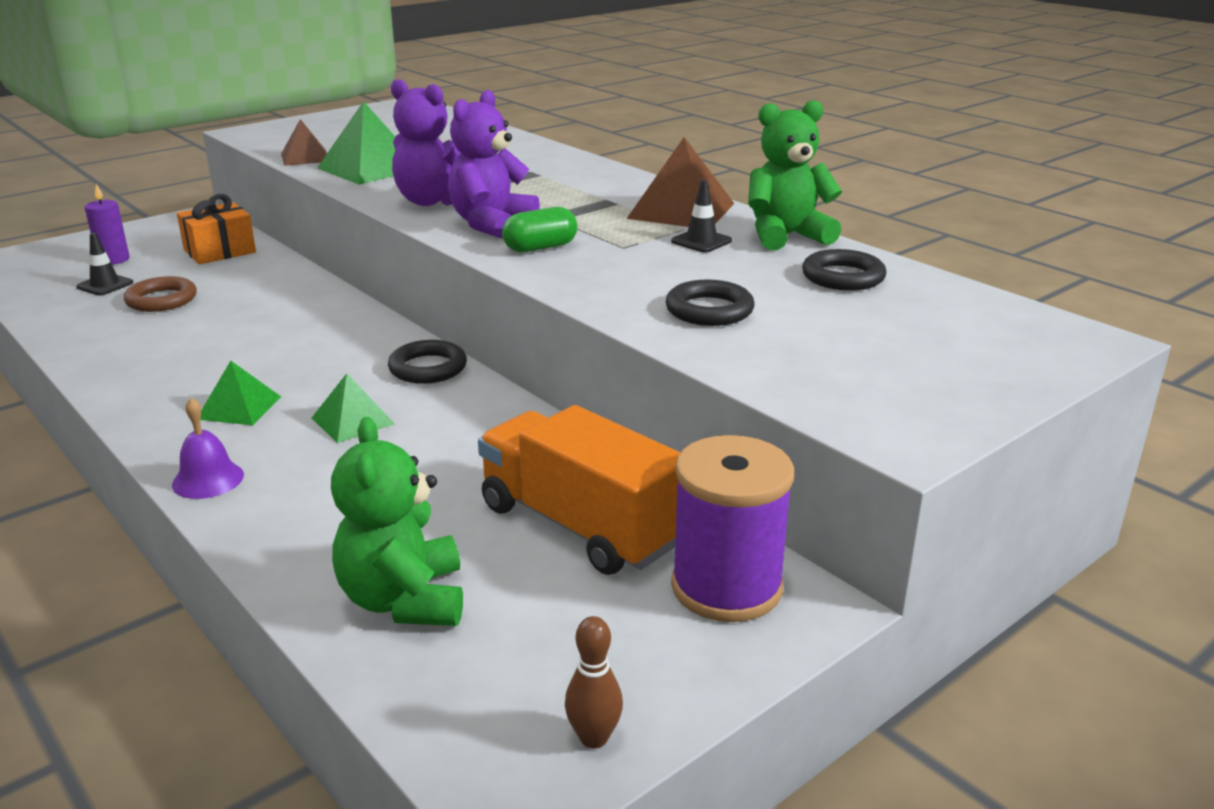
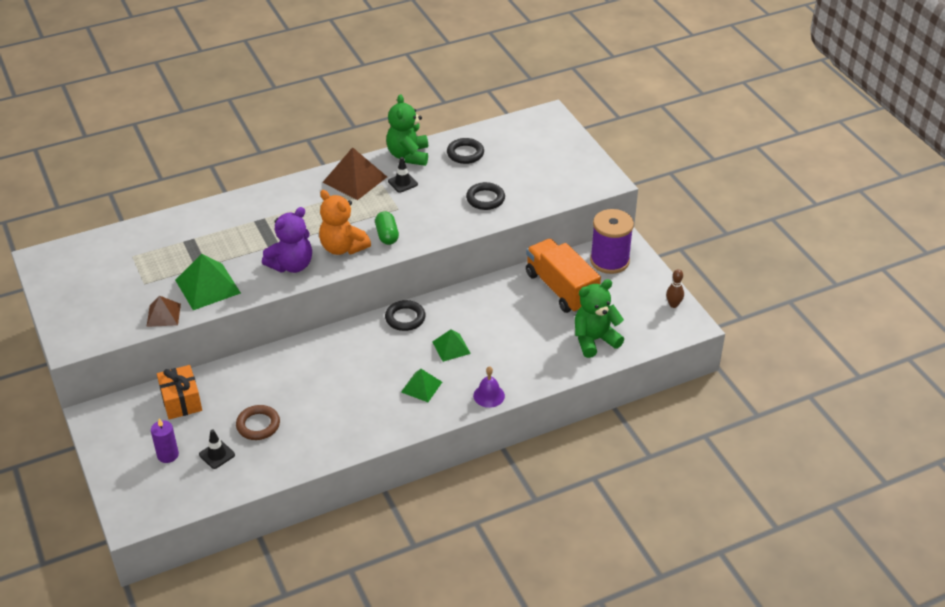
camera: 75 degrees left, 15 degrees up
green teddy bear [331,417,463,626] -> green teddy bear turned 150 degrees clockwise [575,279,624,358]
purple teddy bear [448,90,540,239] -> orange teddy bear [319,190,371,255]
orange truck [478,405,681,575] -> orange truck turned 90 degrees clockwise [526,239,601,313]

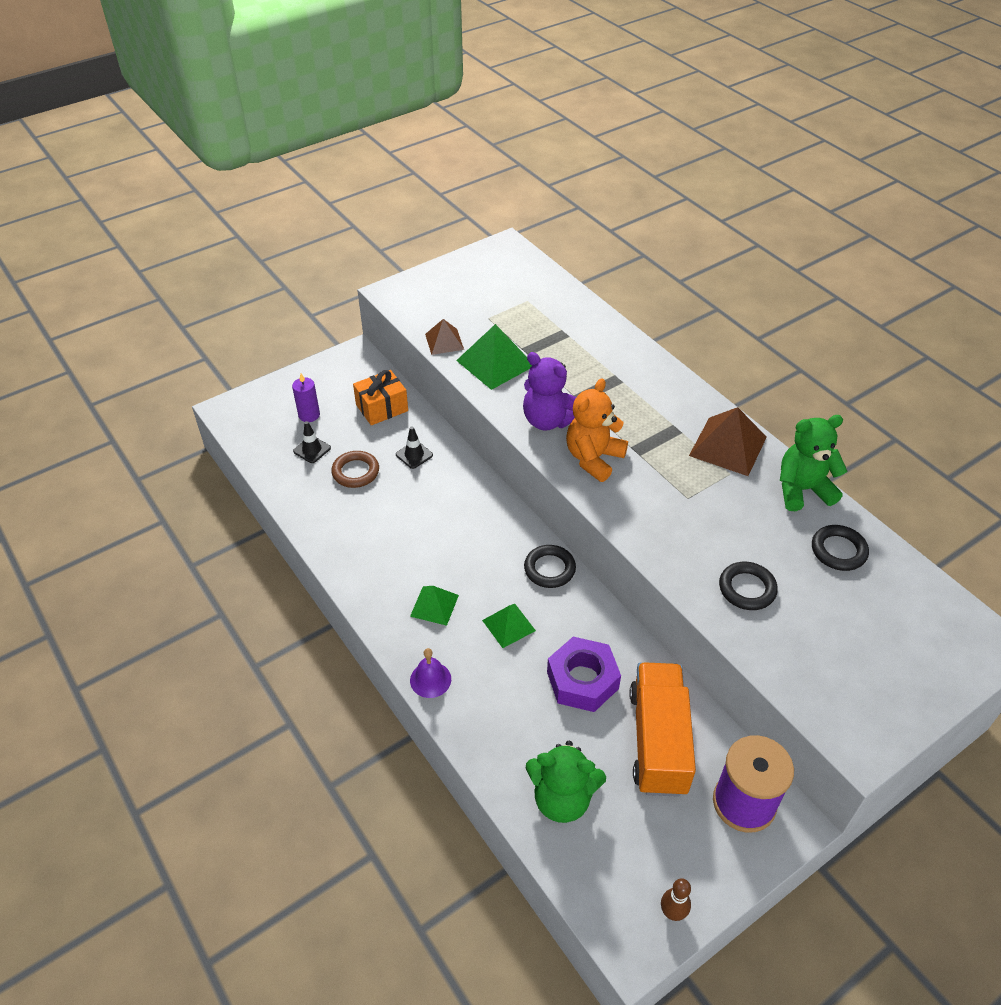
camera: 80 degrees right, 5 degrees up
green capsule [375,211,399,245] -> none
black traffic cone [388,157,418,193] -> black traffic cone moved to [396,426,433,469]
orange truck [526,239,601,313] -> orange truck turned 45 degrees counterclockwise [630,662,696,797]
green teddy bear [575,279,624,358] -> green teddy bear turned 135 degrees clockwise [525,741,606,823]
none -> purple nut [547,637,621,712]

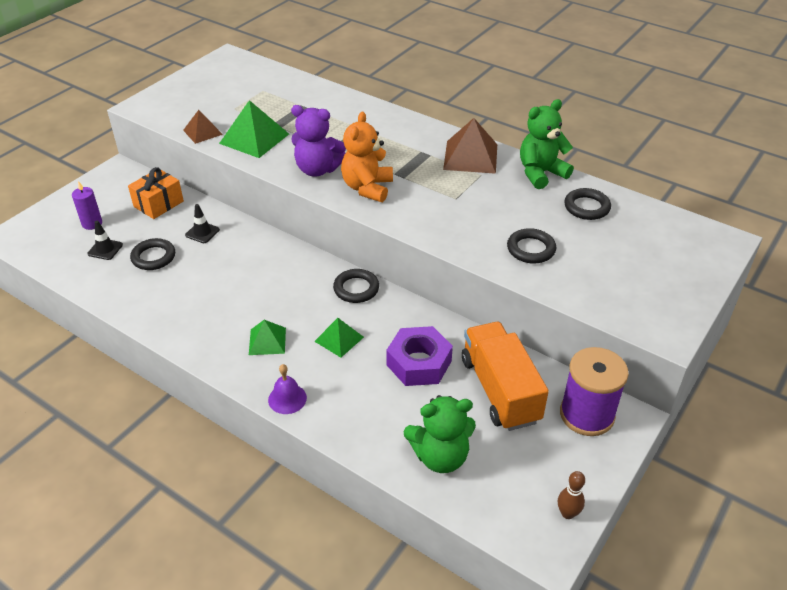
camera: 20 degrees left, 5 degrees down
brown ring [331,451,379,488] -> black ring [130,238,175,270]

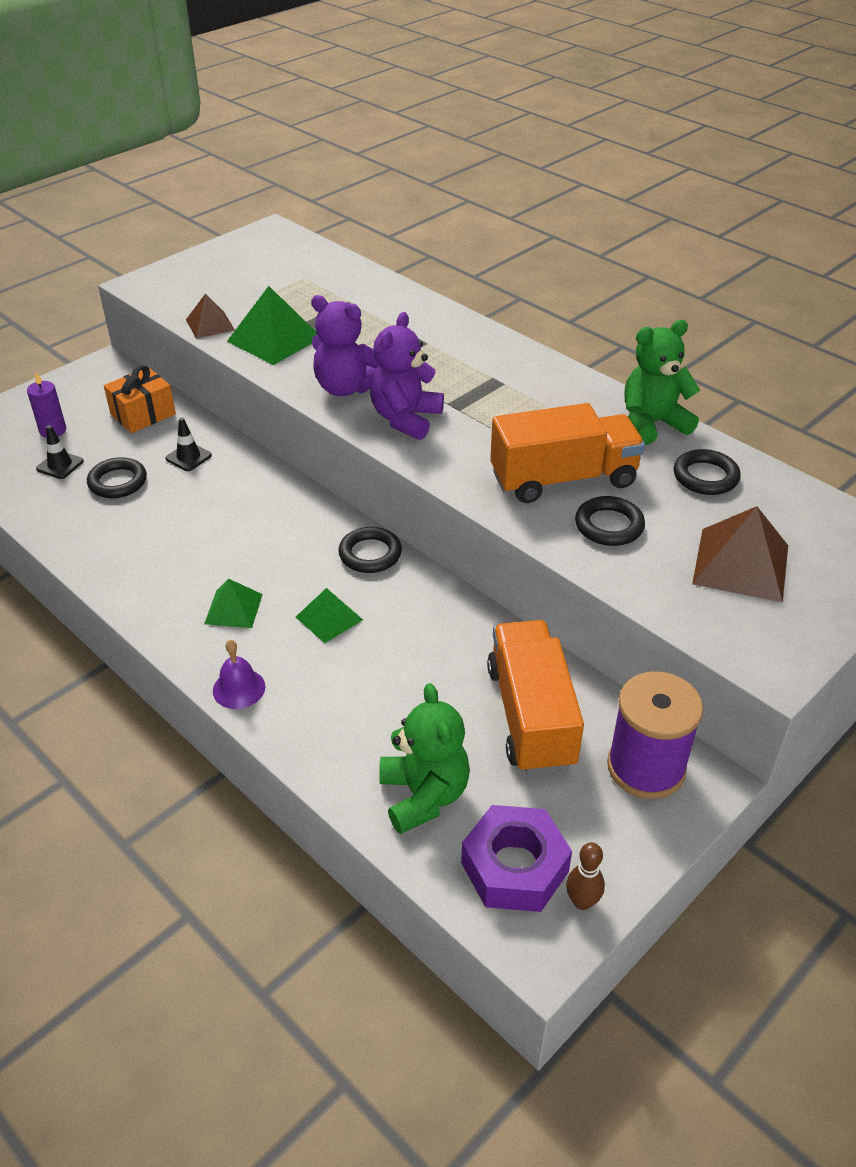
camera: 10 degrees right, 0 degrees up
orange teddy bear [341,112,393,202] -> purple teddy bear [370,312,444,440]
purple nut [386,326,453,386] -> purple nut moved to [461,805,572,912]
green teddy bear [404,395,476,473] -> green teddy bear turned 105 degrees counterclockwise [379,683,470,834]
brown pyramid [443,118,497,174] -> brown pyramid moved to [692,506,788,602]
none -> orange truck [490,403,645,503]

